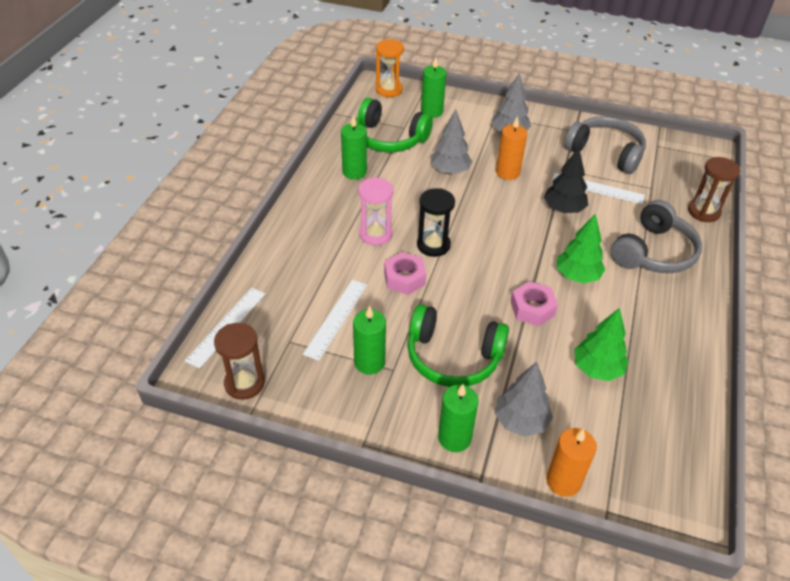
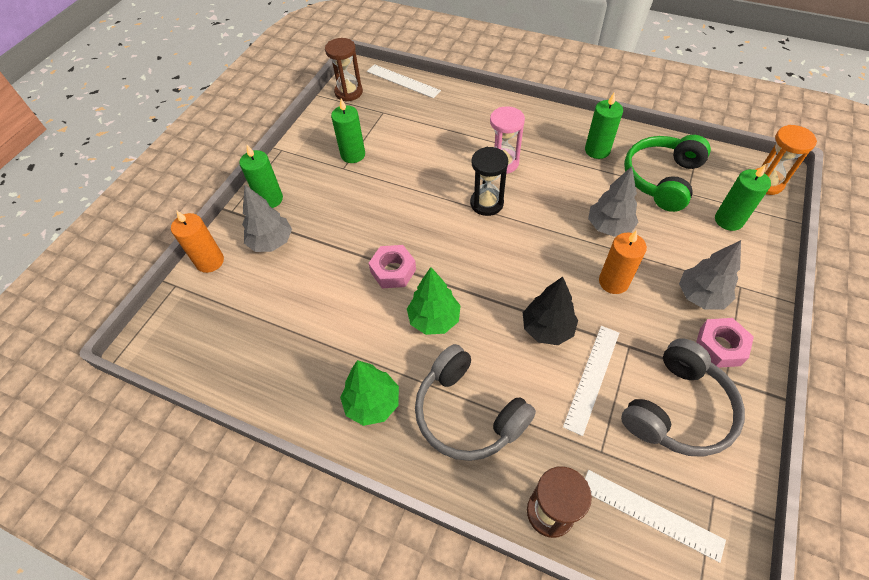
camera: 100 degrees right, 10 degrees up
white ruler [303,280,367,361] -> white ruler moved to [585,470,726,563]
pink nut [384,252,426,295] -> pink nut moved to [696,318,754,368]
green headphones [408,304,509,387] -> none
green tree [574,308,629,381] -> green tree moved to [340,360,399,426]

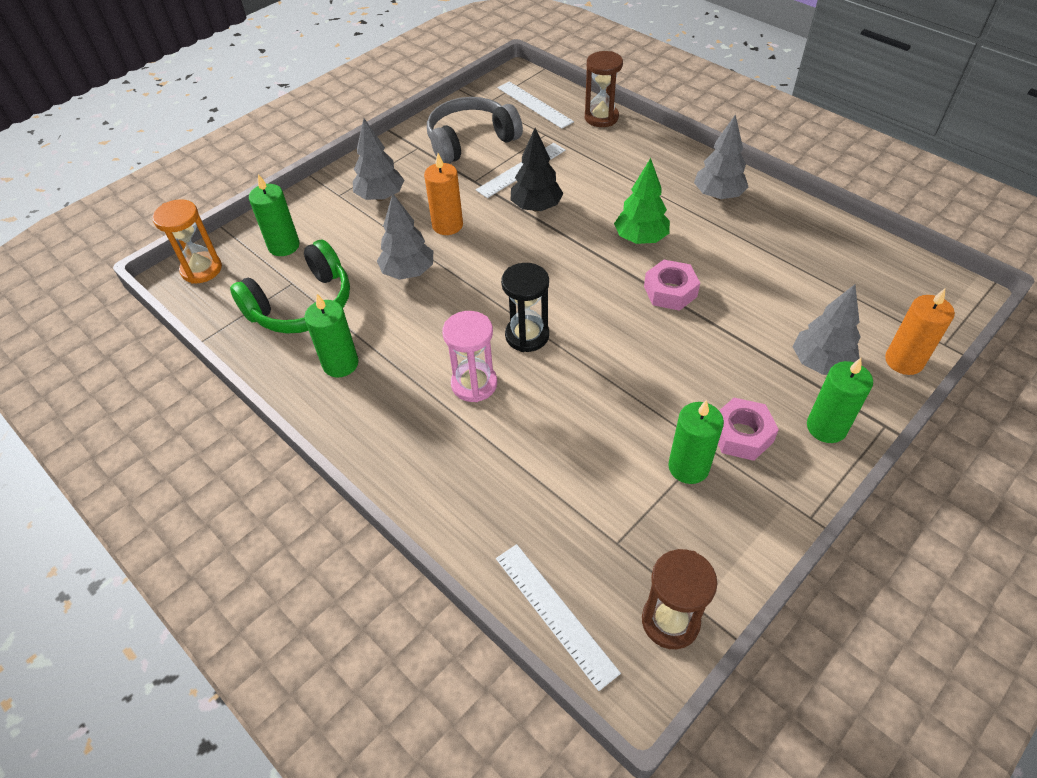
camera: 160 degrees left, 5 degrees down
green tree [340,360,399,426] -> grey tree [694,114,748,200]
grey headphones [415,344,536,461] -> none
pink nut [696,318,754,368] -> pink nut moved to [718,398,779,461]

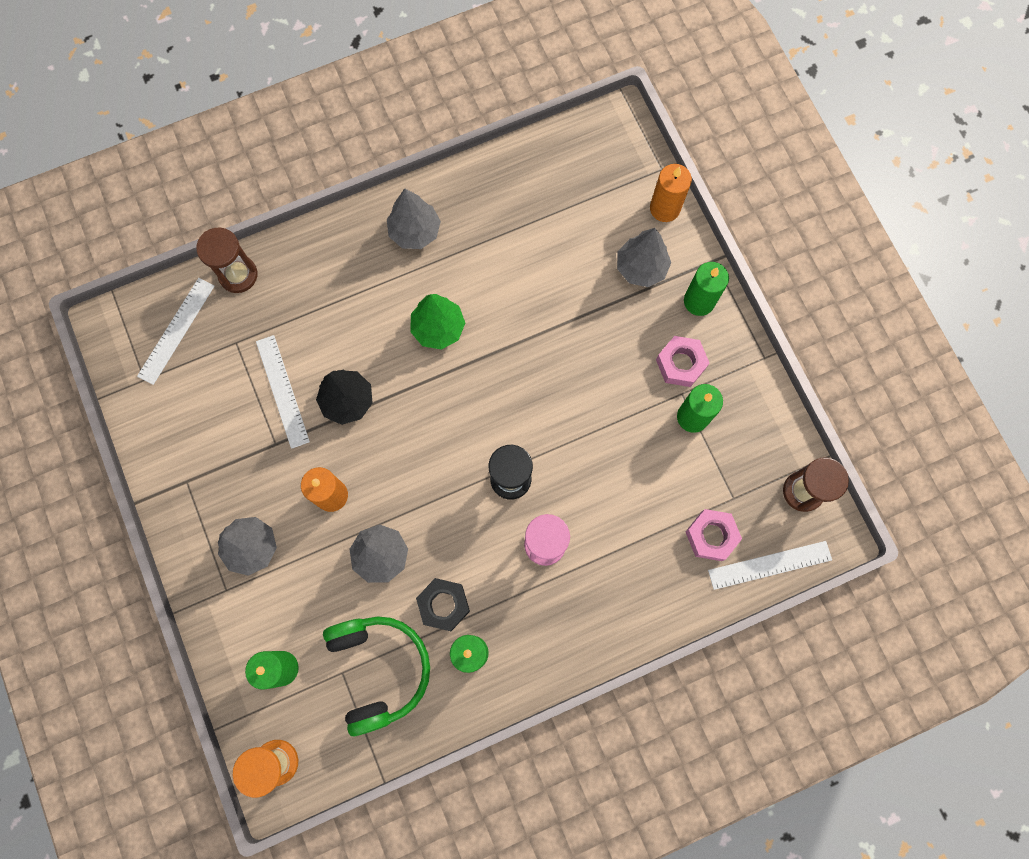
camera: 70 degrees left, 25 degrees up
grey headphones [427,97,523,164] -> none
white ruler [498,81,574,129] -> white ruler turned 45 degrees counterclockwise [137,278,215,385]
pink nut [644,260,700,311] -> pink nut moved to [686,509,742,561]
none -> black nut [416,578,470,631]

